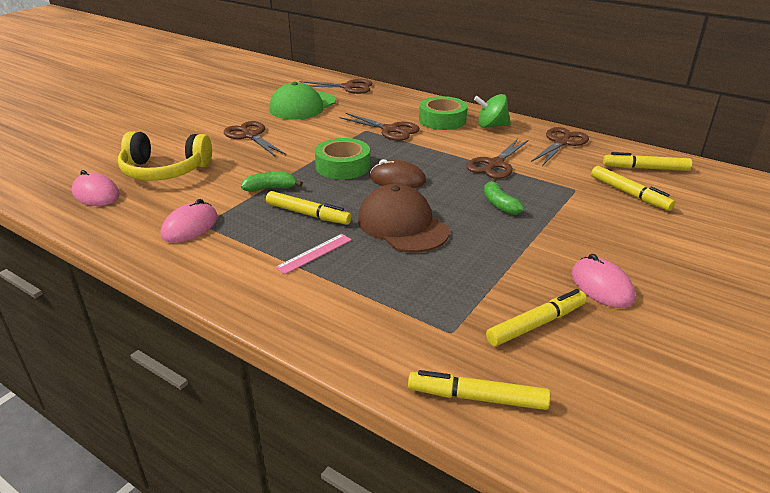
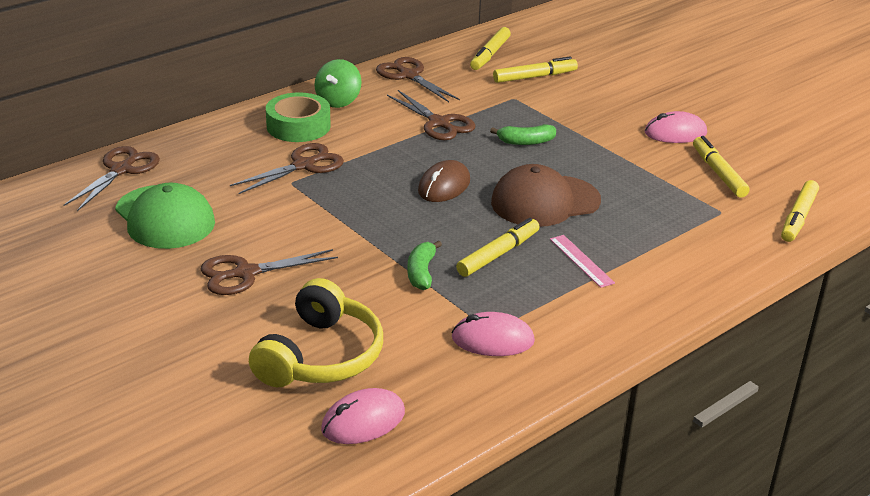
camera: 75 degrees left, 0 degrees up
pink mouse [161,199,218,243] -> pink mouse turned 45 degrees counterclockwise [451,312,535,356]
green tape [315,138,370,179] -> none

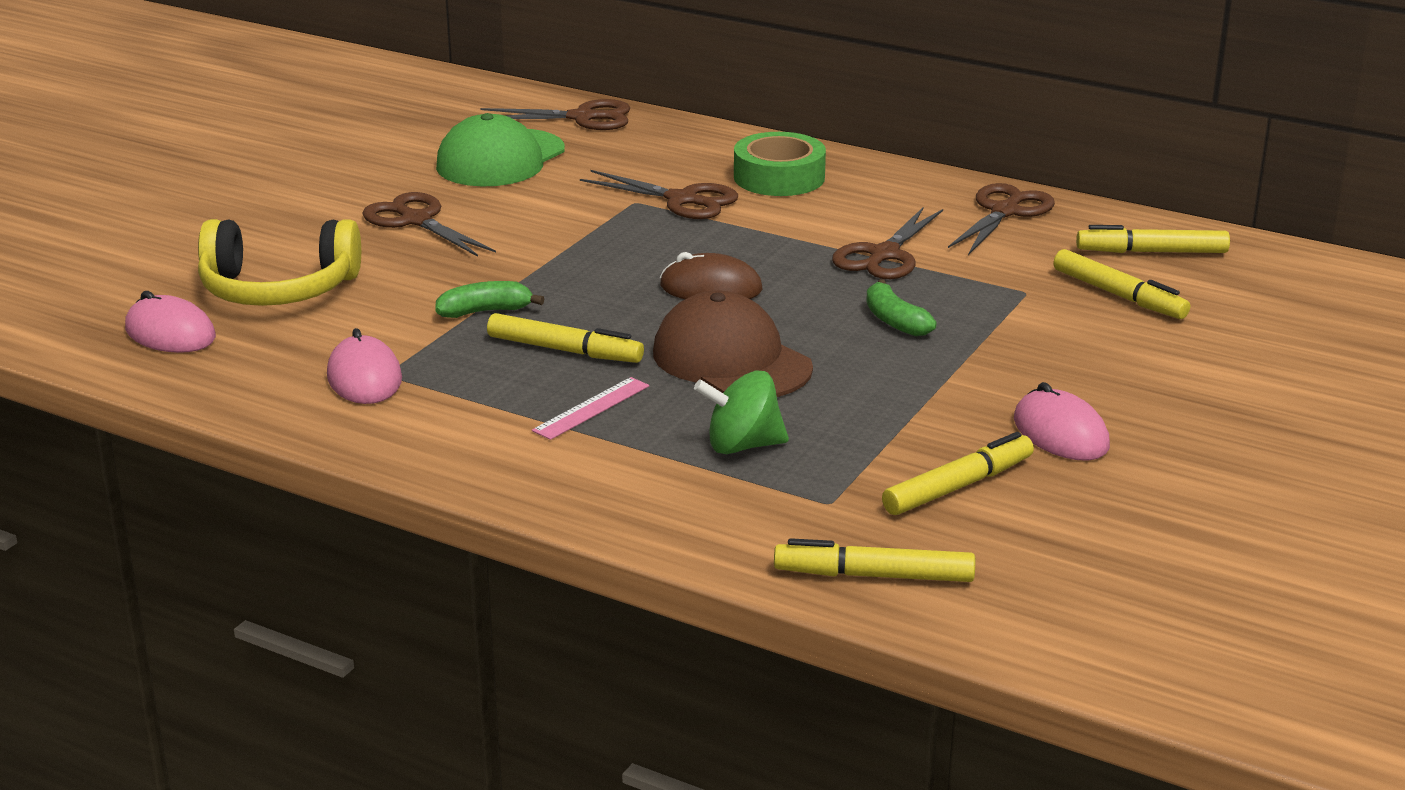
camera: 70 degrees right, 5 degrees down
green spinning top [315,59,362,108] -> green spinning top moved to [694,370,789,454]

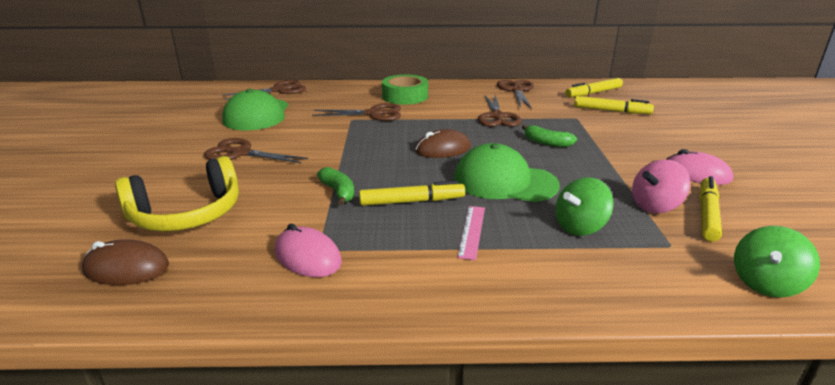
camera: 30 degrees left, 0 degrees up
pink mouse [125,291,216,353] -> brown mouse [82,239,169,285]
green banana [435,281,544,318] -> green banana turned 105 degrees clockwise [317,167,354,205]
brown cap [653,291,813,397] -> green cap [454,143,560,202]
yellow marker [774,538,975,582] -> green spinning top [734,226,820,297]
none -> pink spinning top [632,159,690,213]

